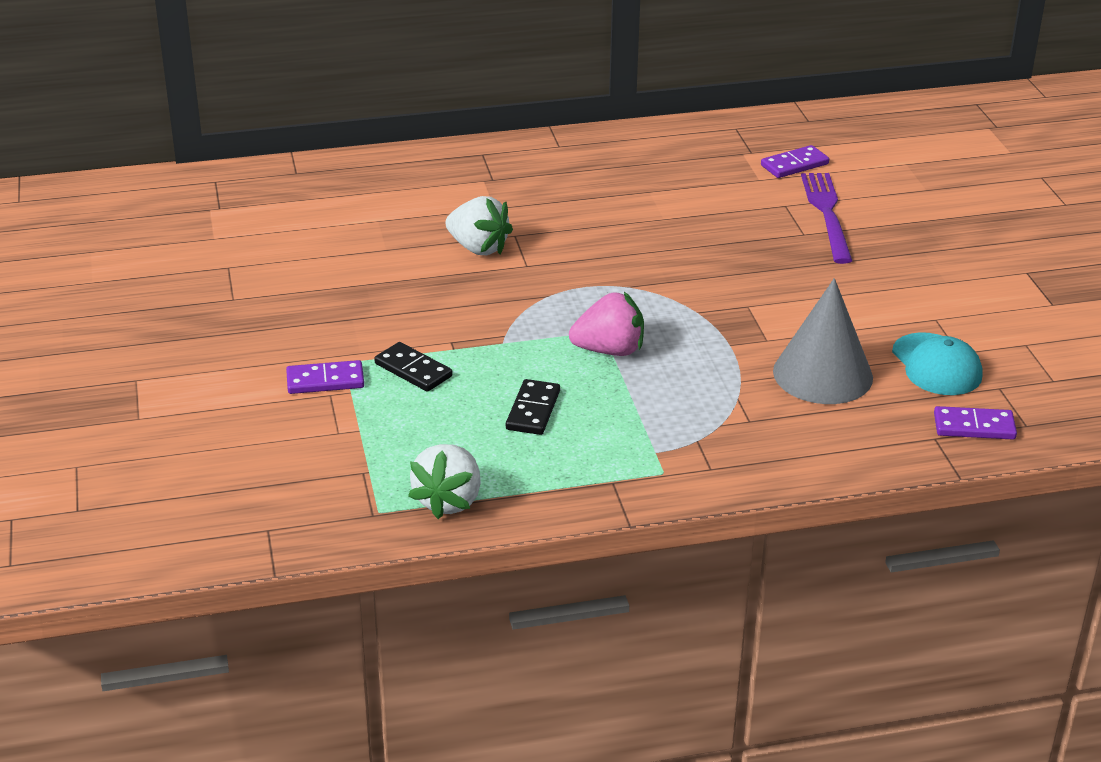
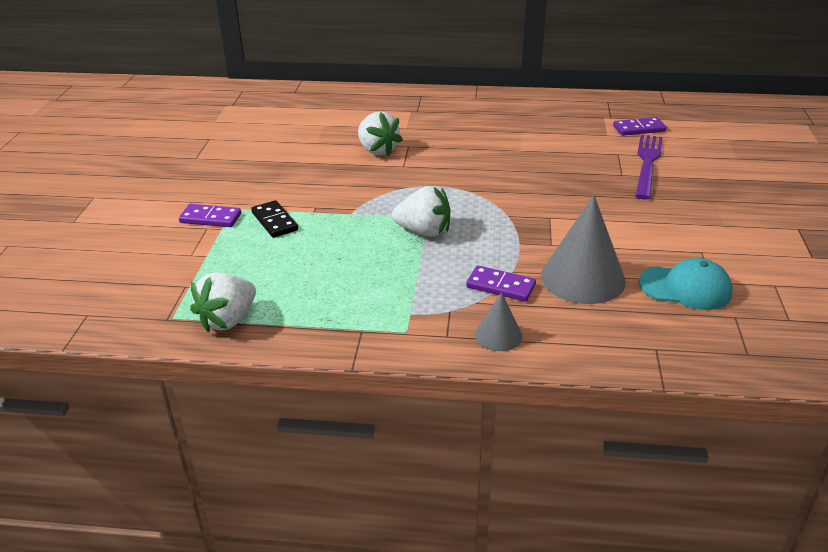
camera: 20 degrees right, 0 degrees up
black domino [506,379,560,435] -> none
pink strawberry [569,292,644,356] -> white strawberry [392,186,451,237]
turquoise cap [892,332,983,395] -> turquoise cap turned 75 degrees counterclockwise [639,258,733,310]
purple domino [934,406,1017,440] -> purple domino moved to [466,266,536,301]
none -> grey cone [475,292,522,351]

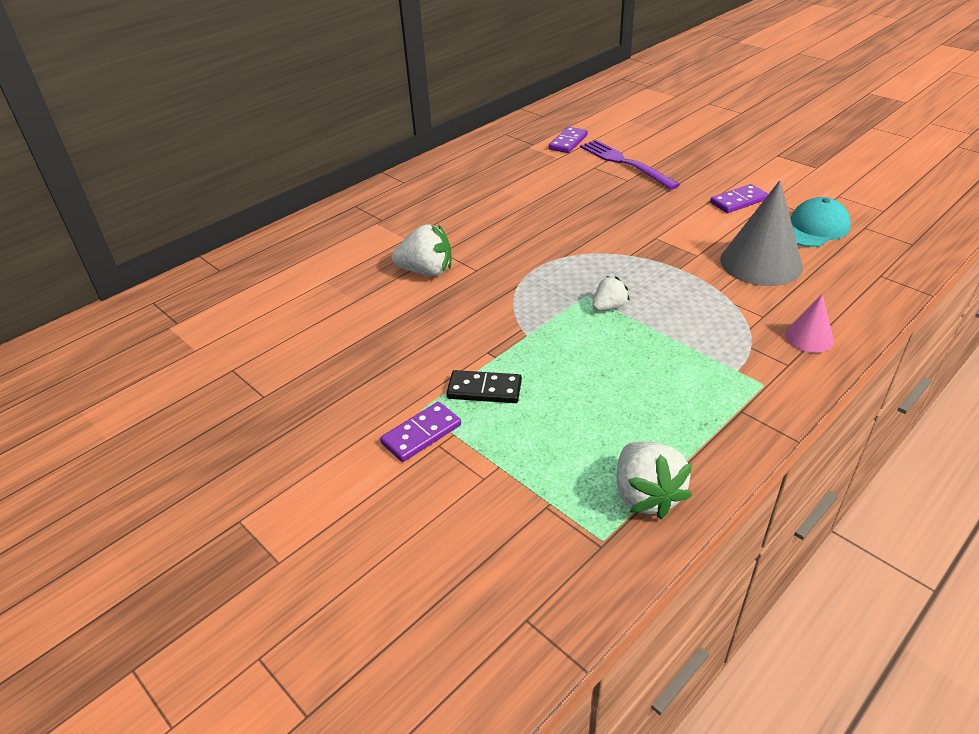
camera: 50 degrees left, 5 degrees up
white strawberry [392,186,451,237] -> white strawberry [592,276,630,311], size x0.60
purple domino [466,266,536,301] -> purple domino moved to [710,184,768,213]
grey cone [475,292,522,351] -> pink cone [785,294,834,353]

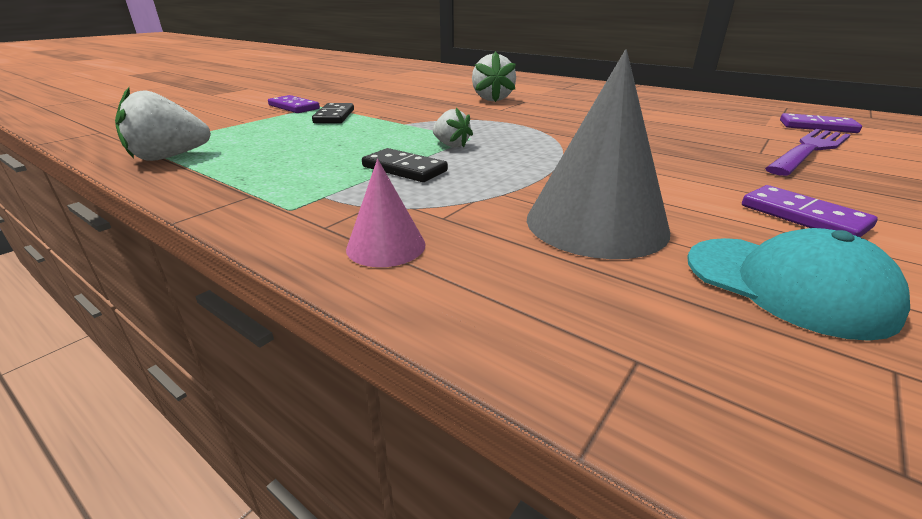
camera: 80 degrees right, 10 degrees down
none -> black domino [362,148,448,182]

